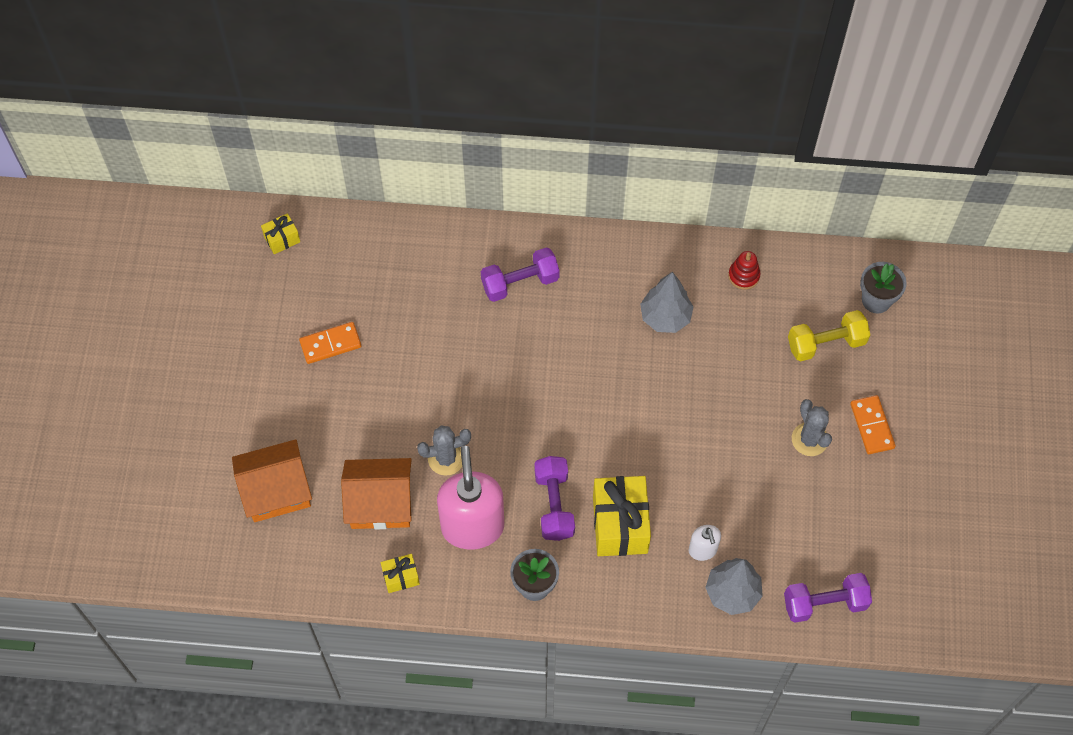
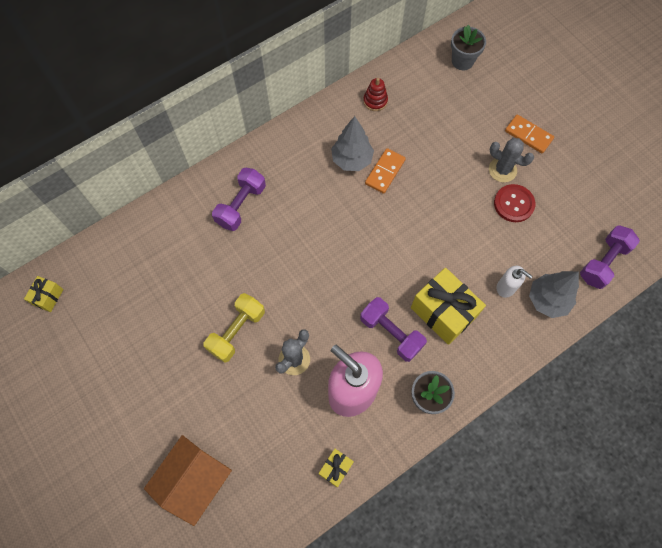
camera: 40 degrees left, 5 degrees up
orange domino [299,322,361,364] -> orange domino moved to [365,148,406,194]
orange house [341,458,412,530] -> none
yellow dumbbell [788,310,870,362] -> yellow dumbbell moved to [204,293,265,363]
none -> red button [494,184,535,222]

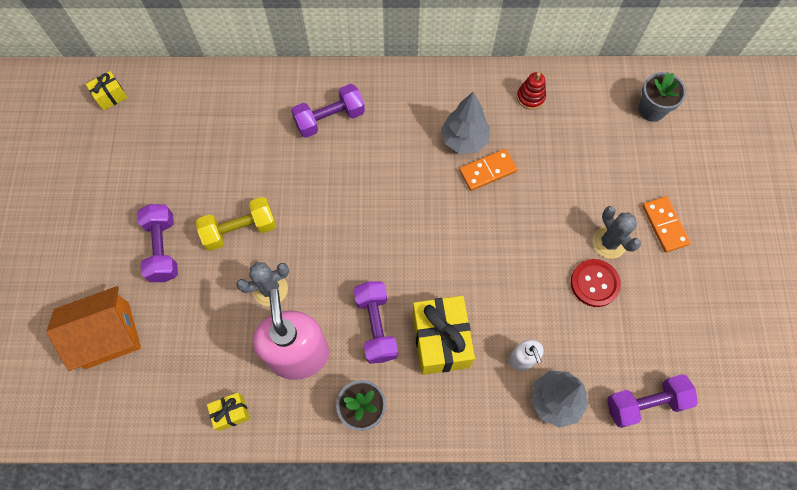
camera: 35 degrees right, 0 degrees up
none -> purple dumbbell [137,204,178,282]

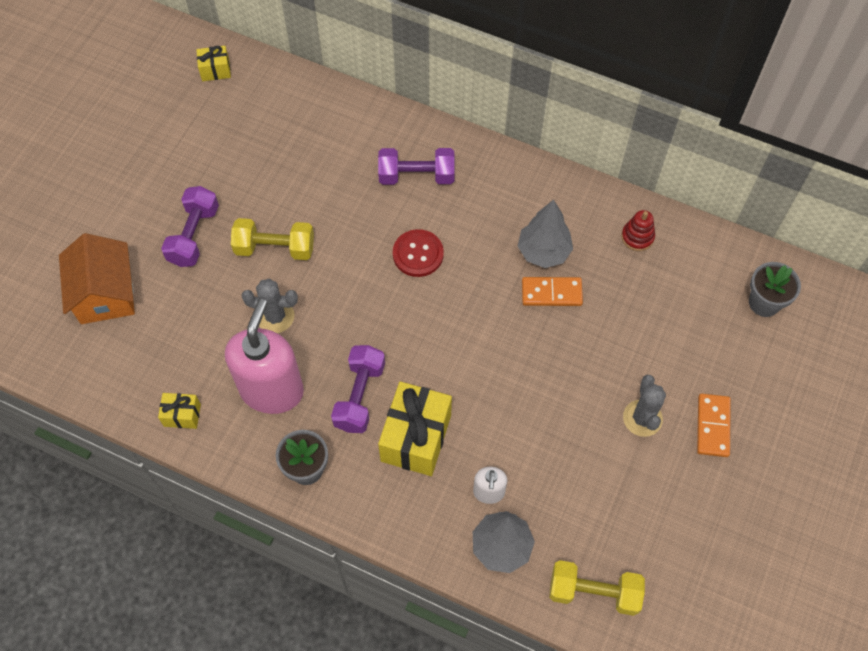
camera: 25 degrees right, 5 degrees down
orange house [46,286,141,371] -> orange house turned 75 degrees clockwise [59,233,135,324]
red button [571,259,621,307] -> red button moved to [393,229,444,277]
purple dumbbell [607,374,698,428] -> yellow dumbbell [549,560,645,616]

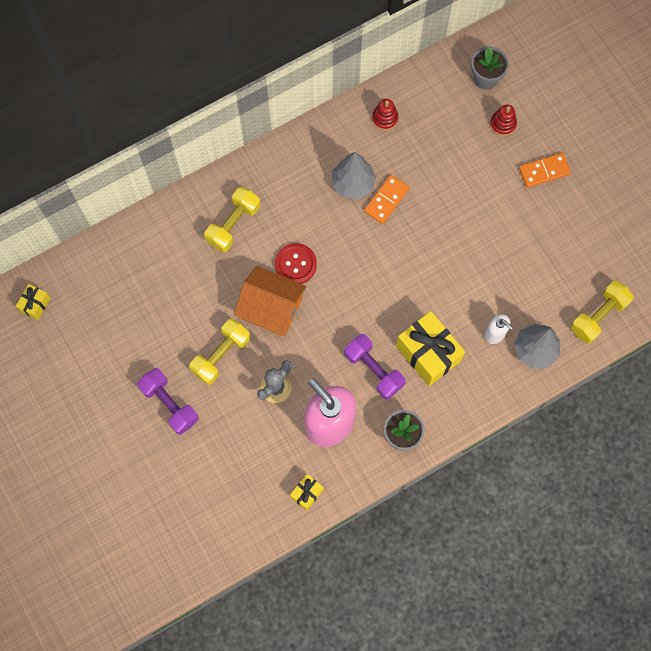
camera: 55 degrees left, 10 degrees up
orange house [59,233,135,324] -> orange house moved to [234,266,306,337]
purple dumbbell [378,148,455,185] -> yellow dumbbell [204,187,260,253]
grey cactus [623,375,666,437] -> none
orange domino [697,394,731,457] -> orange domino turned 60 degrees counterclockwise [519,153,571,188]
none -> red stacking toy [490,104,517,136]

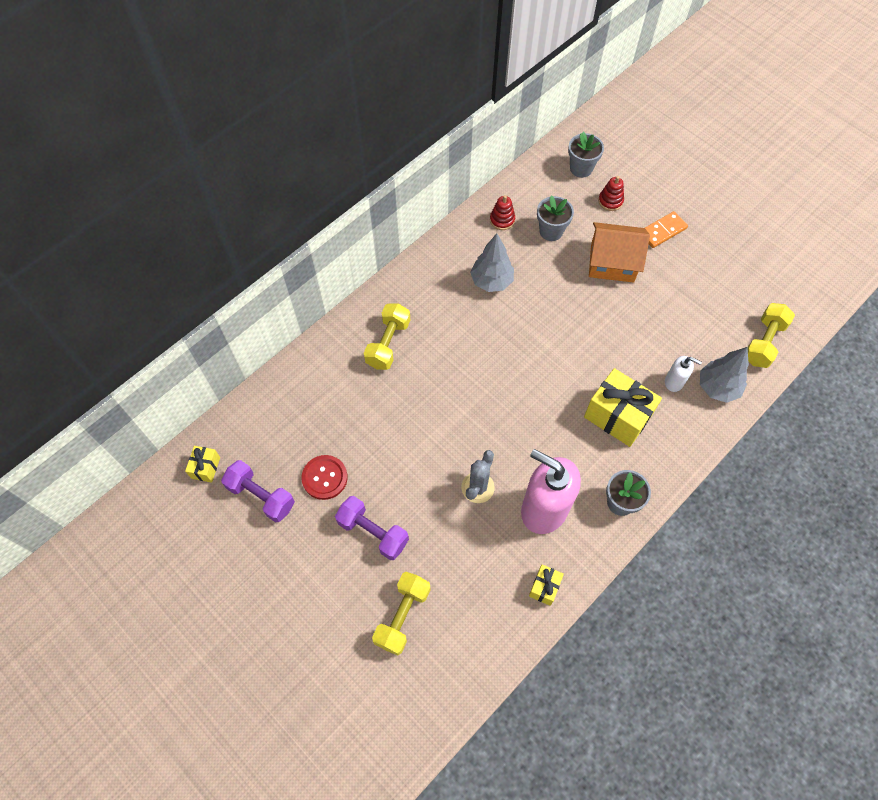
camera: 15 degrees left, 10 degrees down
yellow dumbbell [189,319,250,385] -> yellow dumbbell moved to [372,572,430,655]
orange house [234,266,306,337] -> orange house moved to [589,222,650,283]
red button [275,243,317,284] -> red button moved to [301,455,348,500]
purple dumbbell [344,334,406,400] -> purple dumbbell moved to [221,460,295,522]
orange domino [364,175,409,224] -> none
none -> grey flower pot [537,195,574,241]

